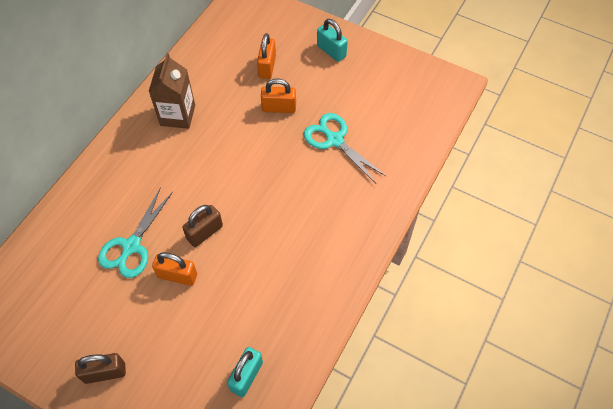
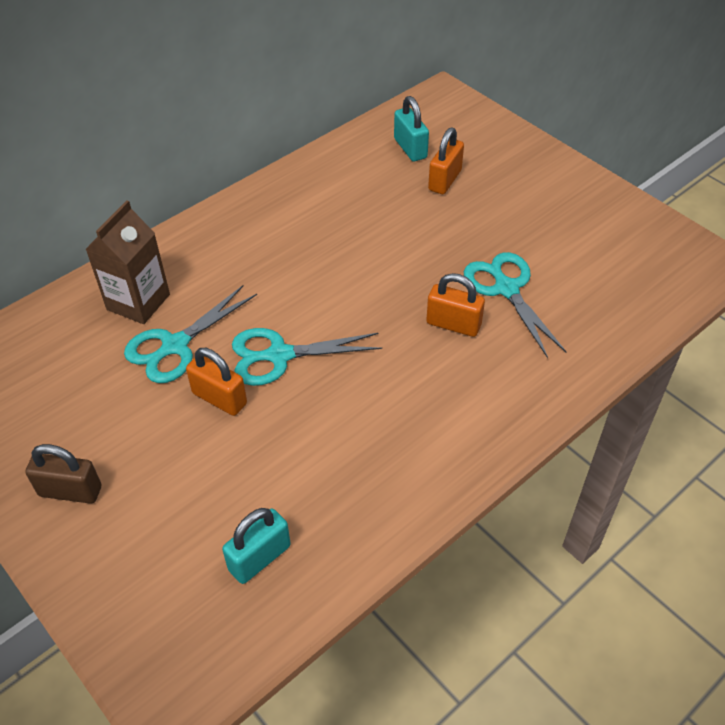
camera: 20 degrees right, 10 degrees down
brown carton [149,53,195,129] -> brown carton moved to [85,200,170,324]
brown padlock [182,205,223,247] -> turquoise scissors [232,328,382,386]
orange padlock [261,78,296,113] -> orange padlock moved to [426,273,485,337]
turquoise padlock [317,19,348,62] -> turquoise padlock moved to [394,96,429,162]

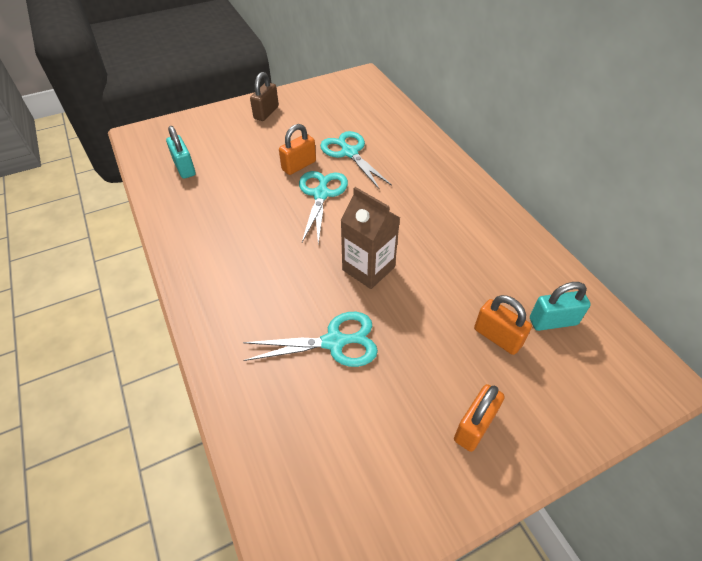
camera: 105 degrees right, 0 degrees up
brown carton [85,200,170,324] -> brown carton moved to [340,187,400,289]
orange padlock [426,273,485,337] -> orange padlock moved to [454,384,505,452]

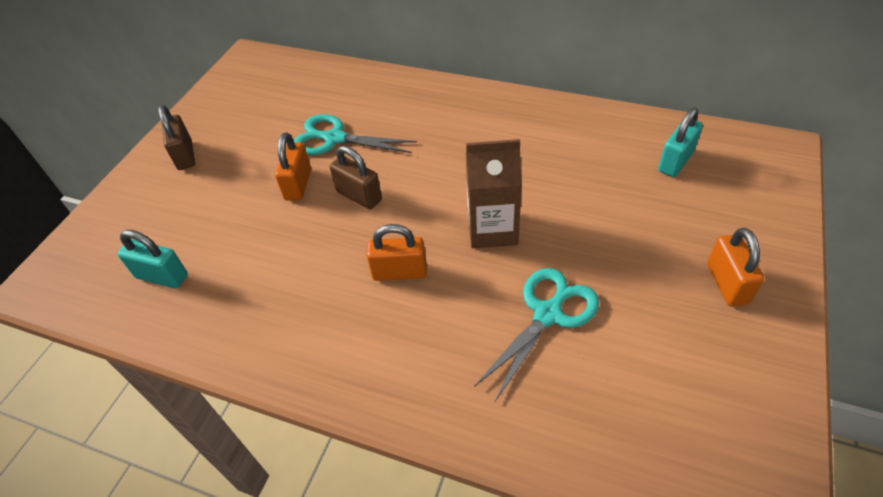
camera: 40 degrees left, 0 degrees up
turquoise scissors [299,171,348,244] -> brown padlock [330,146,382,209]
orange padlock [474,295,532,355] -> orange padlock moved to [366,224,427,281]

